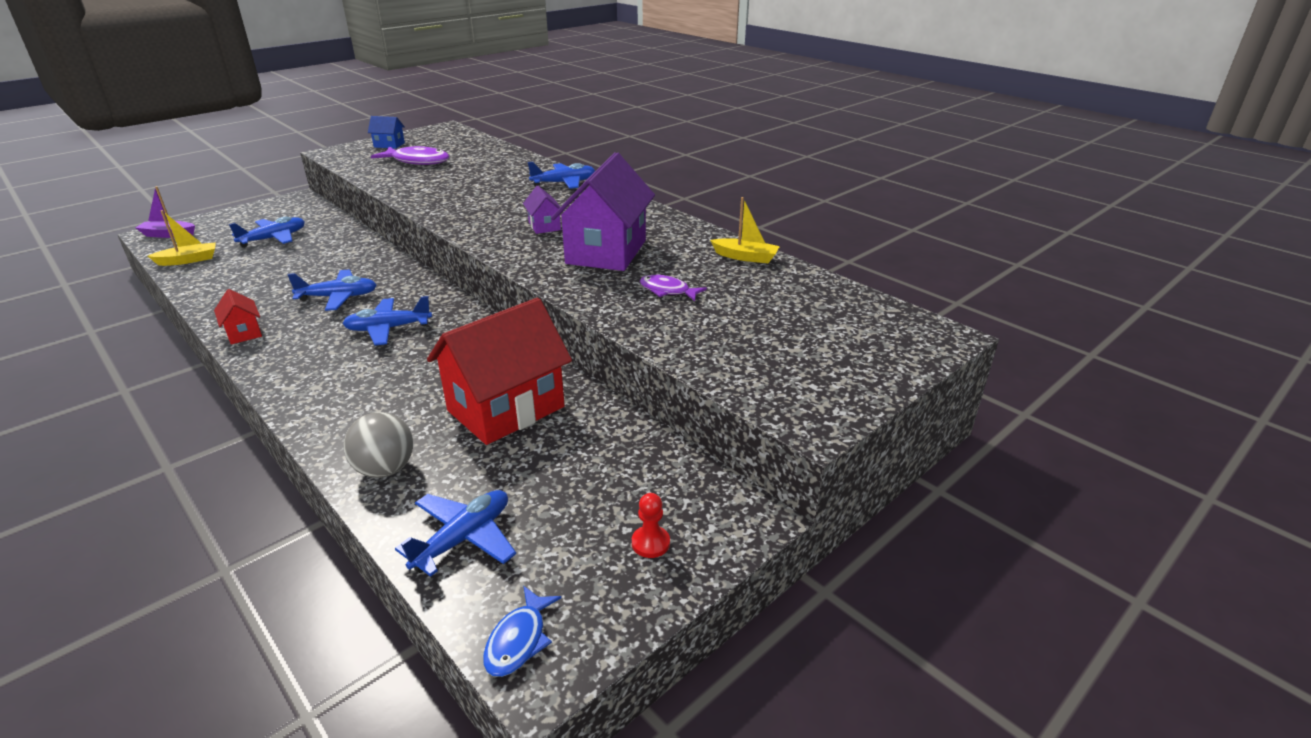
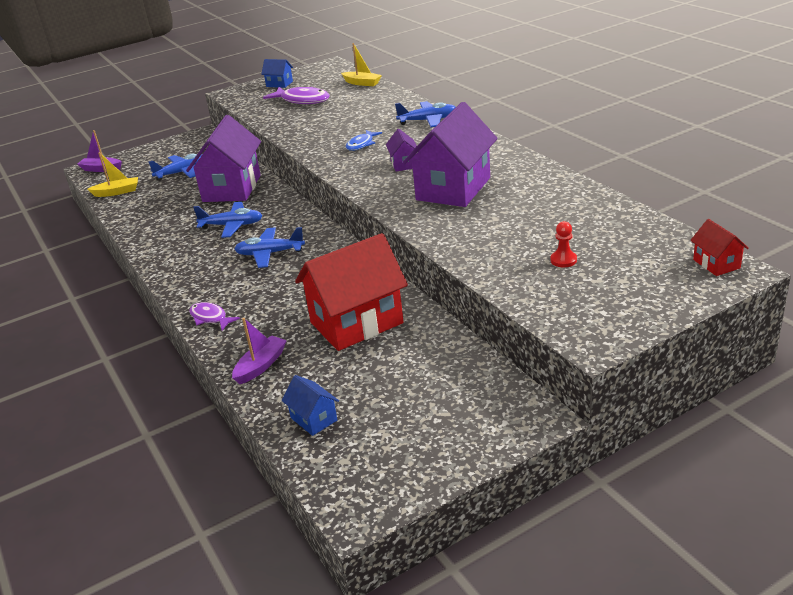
camera: 15 degrees right, 0 degrees up
red house [214,289,262,344] -> red house moved to [690,219,749,276]
grey ball [344,412,413,478] -> purple boat [232,318,287,384]
blue plane [395,490,516,577] -> blue house [282,375,339,436]
blue fish [483,586,561,677] -> blue fish moved to [346,130,382,151]
red pawn [632,493,670,558] -> red pawn moved to [551,221,577,267]
purple fish [640,275,707,301] -> purple fish moved to [189,302,240,330]
yellow boat [710,197,780,263] -> yellow boat moved to [341,43,382,86]
none -> purple house [186,115,261,202]

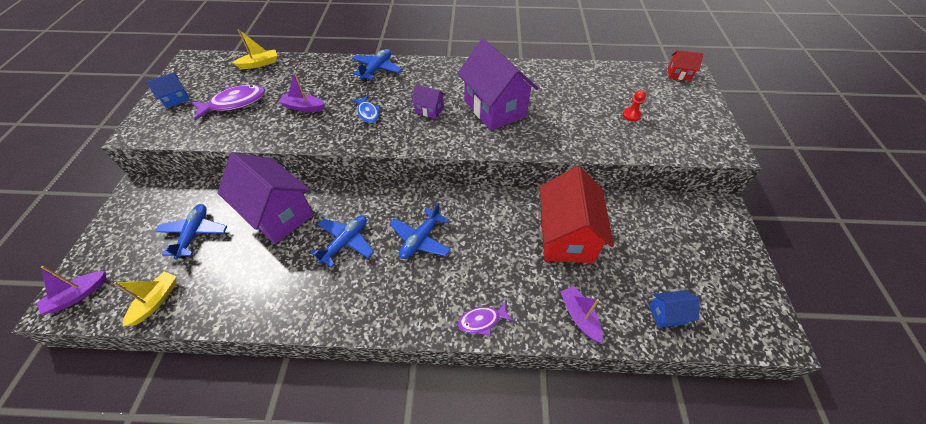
camera: 60 degrees left, 20 degrees up
none -> purple boat [278,72,325,112]

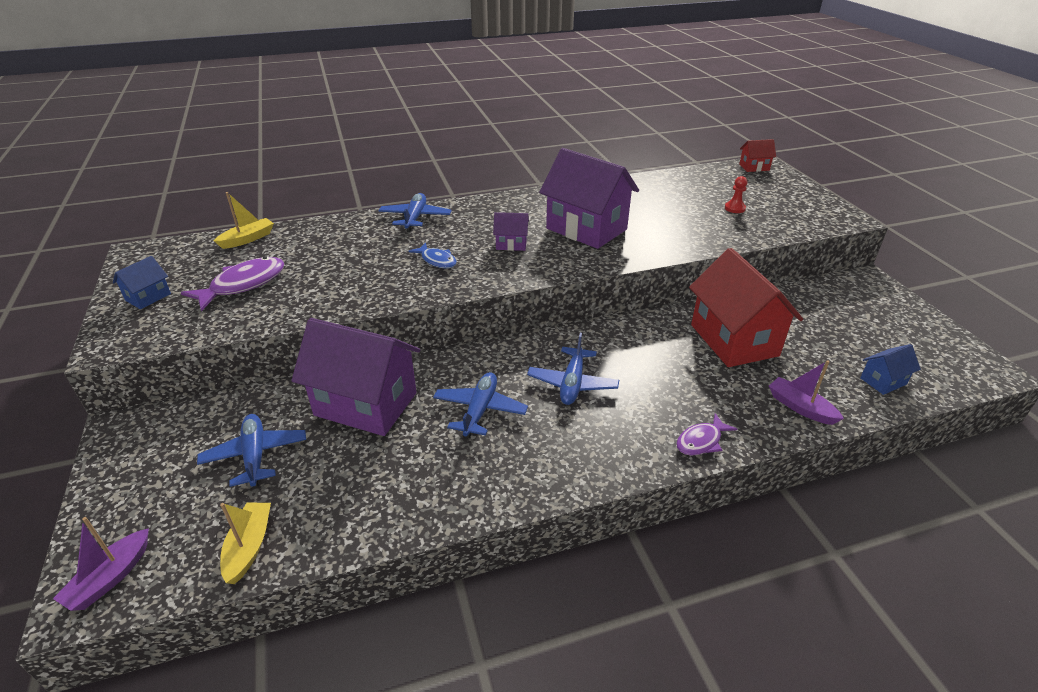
camera: 20 degrees left, 15 degrees down
purple boat [278,72,325,112] -> none

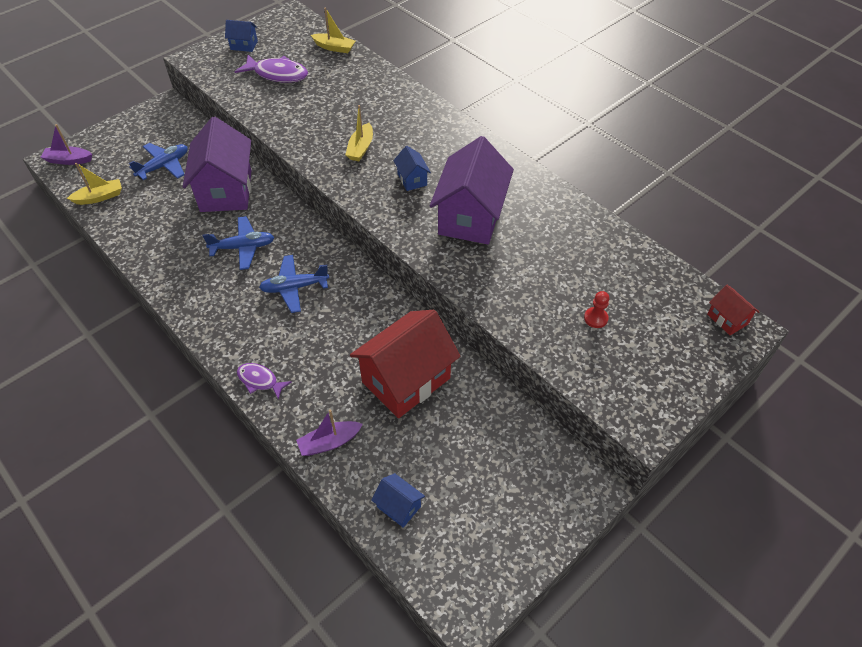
camera: 65 degrees right, 15 degrees up
blue plane [379,193,452,232] -> none
blue fish [408,243,457,268] -> yellow boat [345,105,373,161]
purple house [493,212,529,251] -> blue house [393,146,431,191]
purple boat [769,360,844,425] -> purple boat turned 135 degrees counterclockwise [296,410,363,456]

